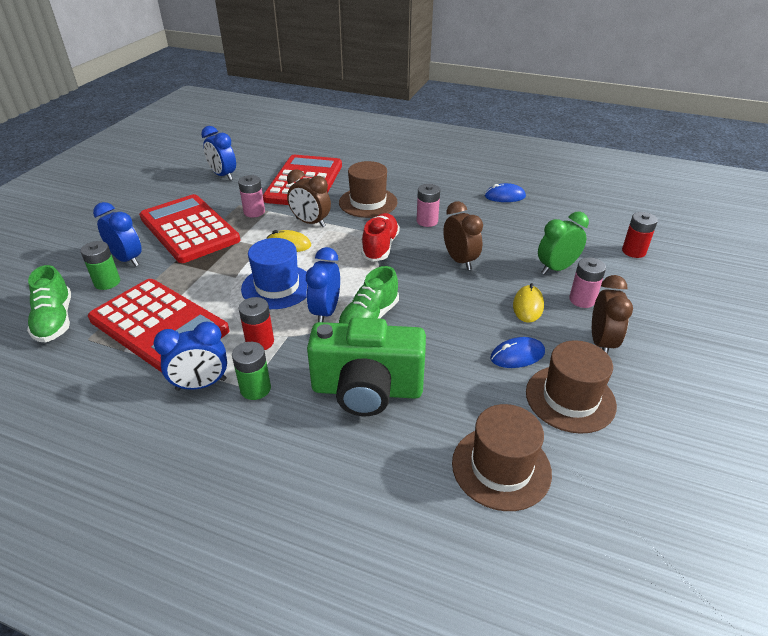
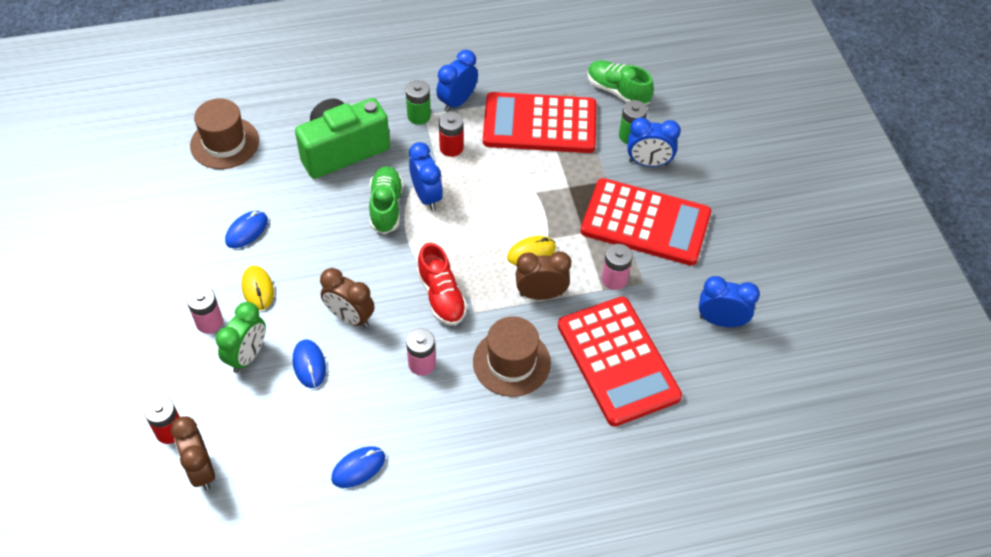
camera: 145 degrees right, 15 degrees up
blue hat [241,238,307,309] -> none
brown hat [526,340,617,434] -> none
brown clock [592,275,633,354] -> brown clock moved to [171,416,215,490]
none -> blue mouse [293,340,326,388]

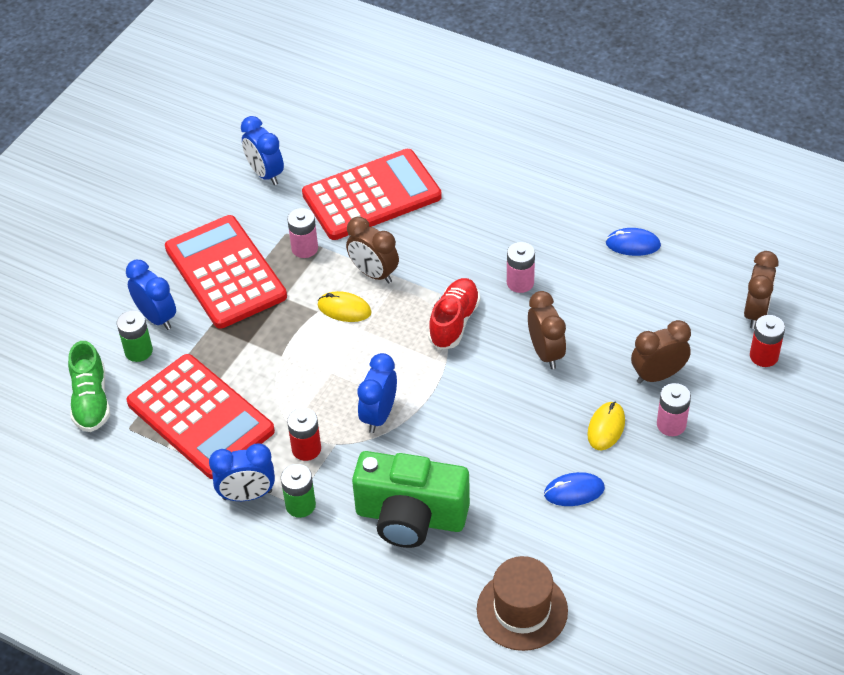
camera: 135 degrees left, 5 degrees down
green clock [216,302,266,373] -> brown clock [631,320,691,384]
blue mouse [293,340,326,388] -> none
green shoe [369,166,403,234] -> none
brown hat [473,316,551,397] -> none
red calculator [558,297,682,427] -> red calculator turned 45 degrees clockwise [302,149,442,240]

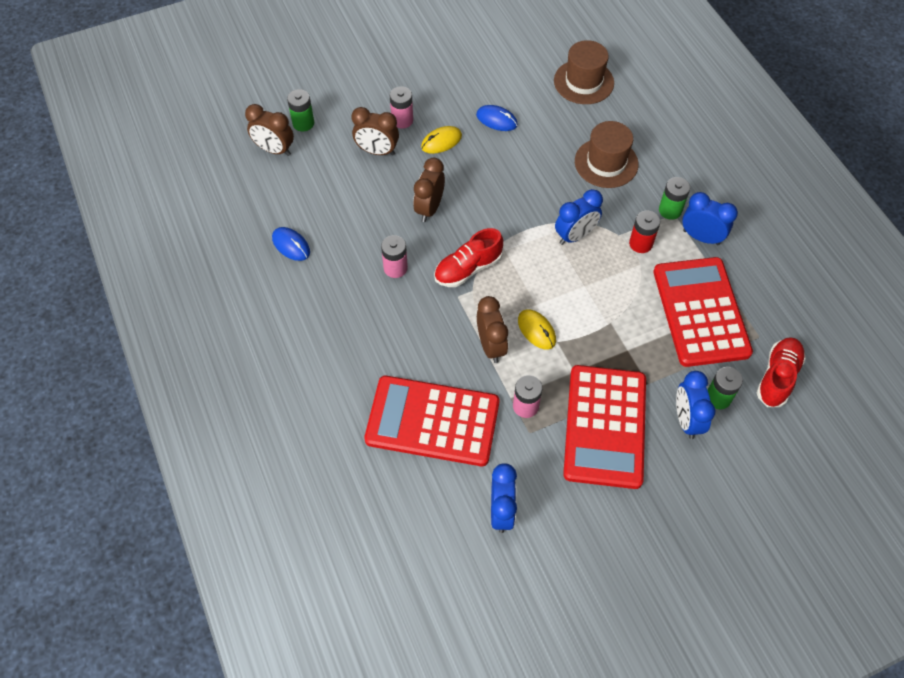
camera: 145 degrees left, 10 degrees up
green shoe [68,341,110,432] -> red shoe [757,337,806,407]
green camera [352,451,470,548] -> brown hat [575,121,639,188]
brown clock [744,251,779,329] -> brown clock turned 120 degrees counterclockwise [245,104,294,156]
red battery [750,315,785,367] -> green battery [287,89,314,131]

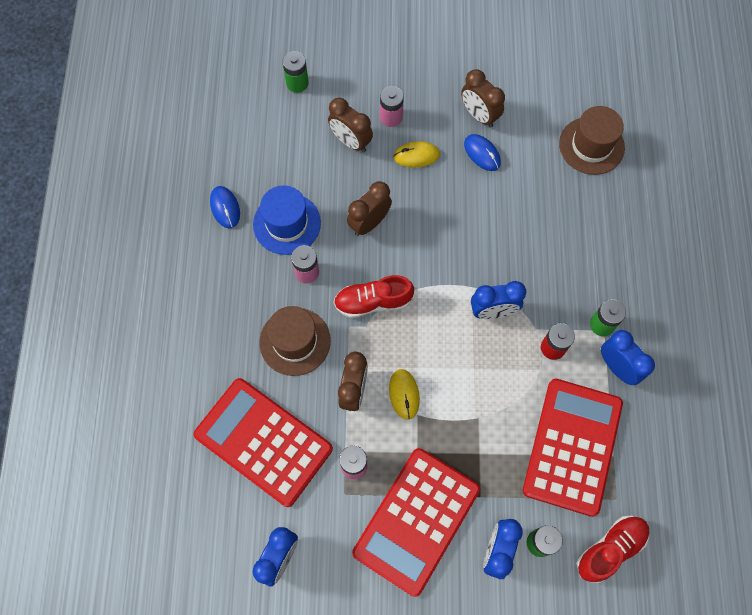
camera: 25 degrees right, 10 degrees up
brown clock [245,104,294,156] -> brown clock moved to [461,69,505,128]
brown hat [575,121,639,188] -> brown hat moved to [259,306,331,376]
none -> blue hat [253,185,321,255]

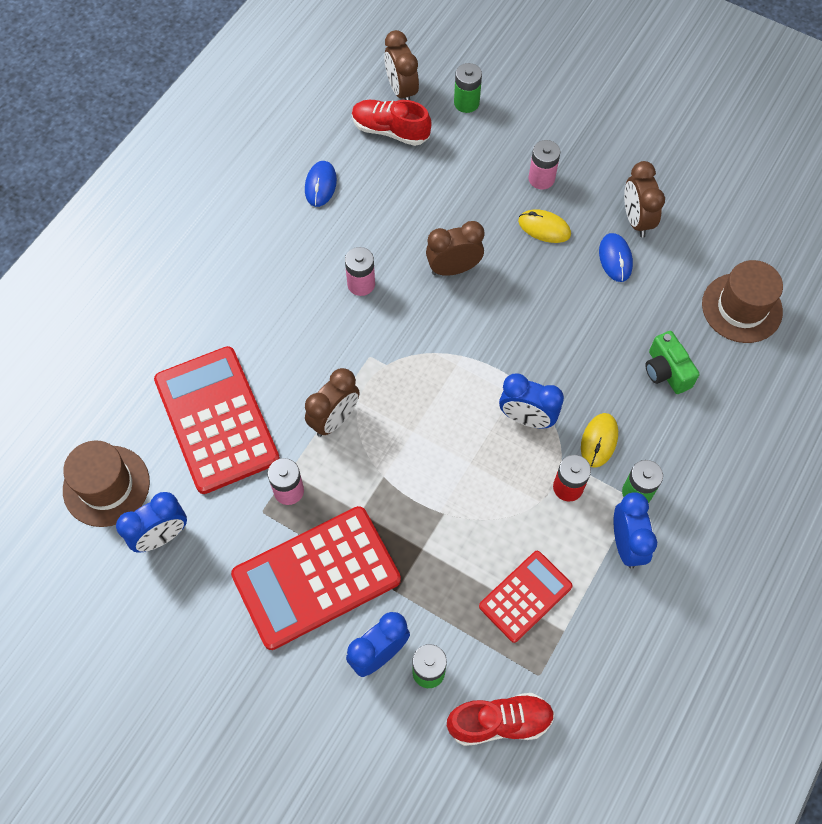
camera: 30 degrees right, 5 degrees down
blue hat [253,185,321,255] -> none
brown hat [259,306,331,376] -> brown hat moved to [63,441,150,527]
brown clock [328,98,373,152] -> brown clock moved to [384,30,419,100]
red shoe [334,275,414,318] -> red shoe moved to [352,100,432,146]
yellow mouse [389,369,420,420] -> yellow mouse moved to [581,413,618,468]
red calculator [523,379,623,517] -> red calculator [479,551,573,643], size x0.57
none -> green camera [645,331,700,394]

